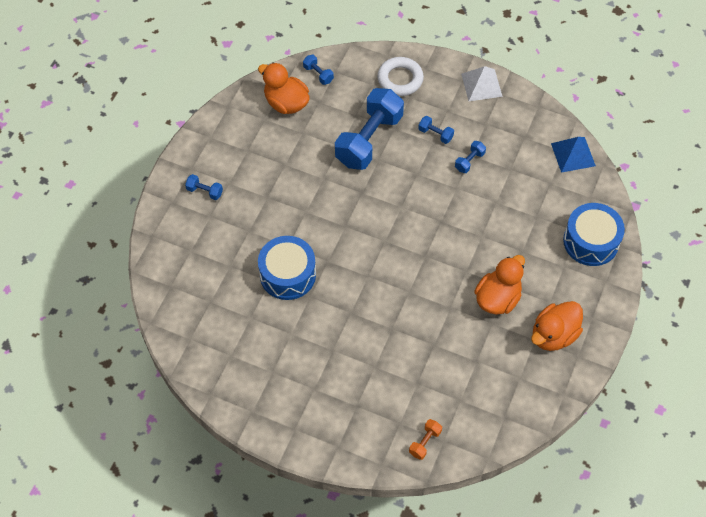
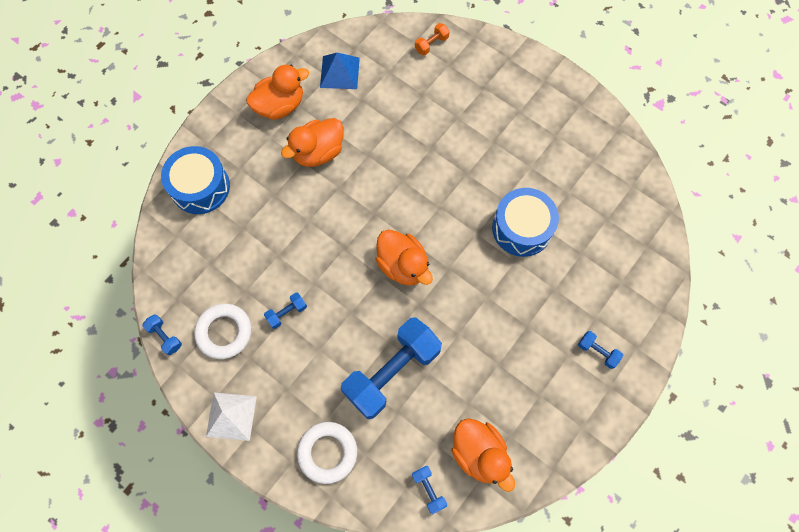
camera: 165 degrees left, 10 degrees up
blue dumbbell [418,116,454,144] -> blue dumbbell moved to [142,314,182,355]
blue pyramid [551,137,596,173] -> blue pyramid moved to [320,53,360,89]
none -> white ring [194,304,252,359]
none -> orange duck [375,229,433,286]

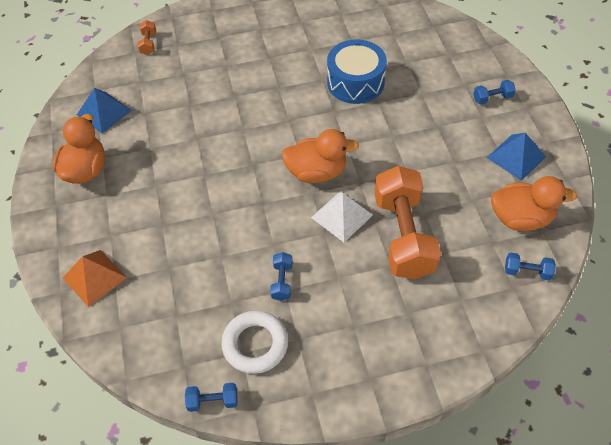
camera: 50 degrees left, 15 degrees down
blue drum [161,146,230,214] -> orange pyramid [62,250,127,307]
white pyramid [206,393,257,441] -> white pyramid moved to [311,191,373,242]
orange duck [281,118,344,167] -> none
white ring [297,422,357,484] -> none
blue dumbbell [341,317,442,419] -> orange dumbbell [374,166,441,280]
none -> blue pyramid [487,133,546,181]

